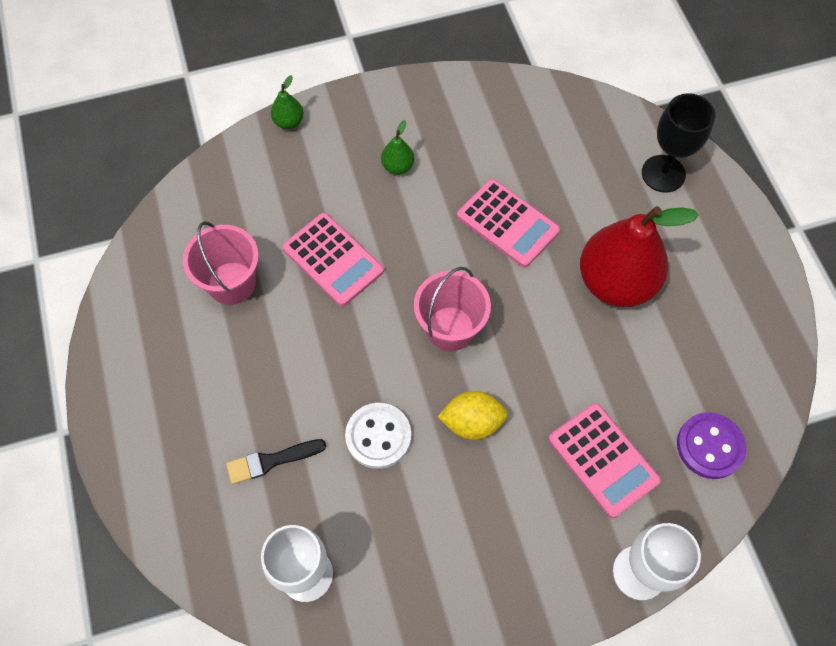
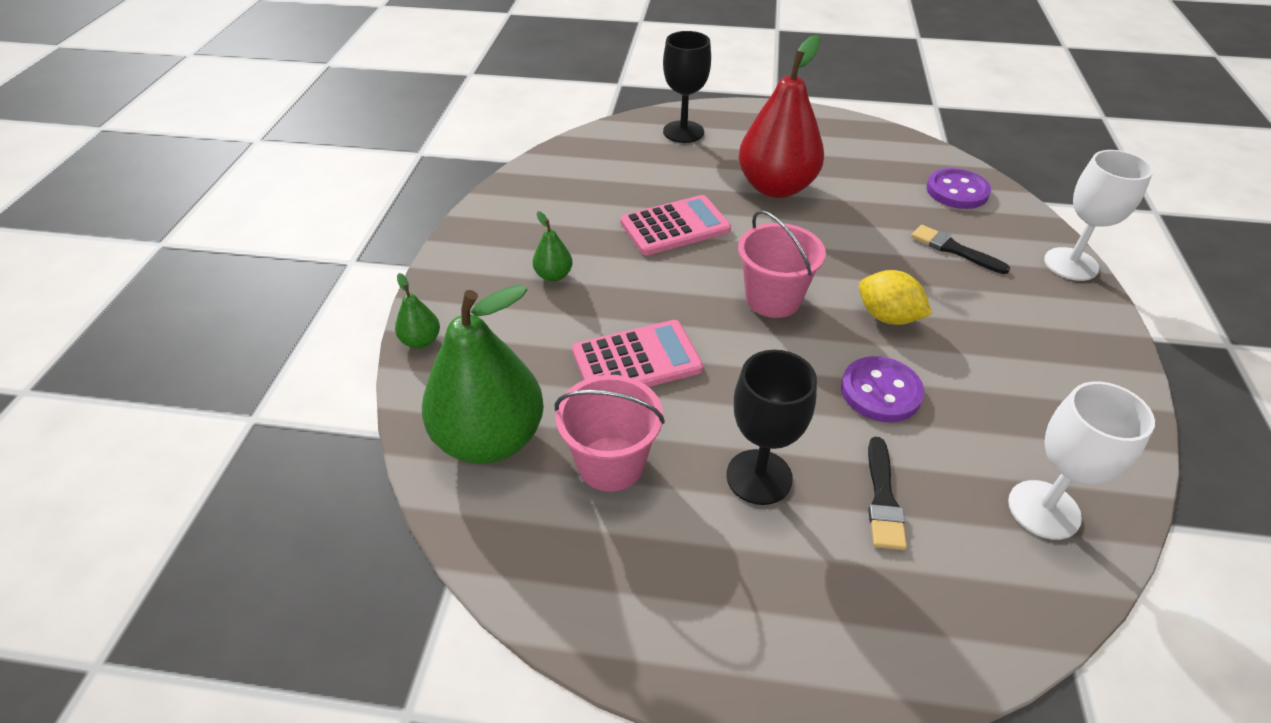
camera: 65 degrees left, 20 degrees down
white button [345,403,411,469] -> purple button [841,356,924,422]
yellow lemon [438,391,508,440] -> yellow lemon turned 75 degrees counterclockwise [859,270,932,325]
pink calculator [548,403,661,518] -> black brush [911,225,1010,274]
none -> green pear [422,285,544,464]
none -> black goblet [726,350,817,505]

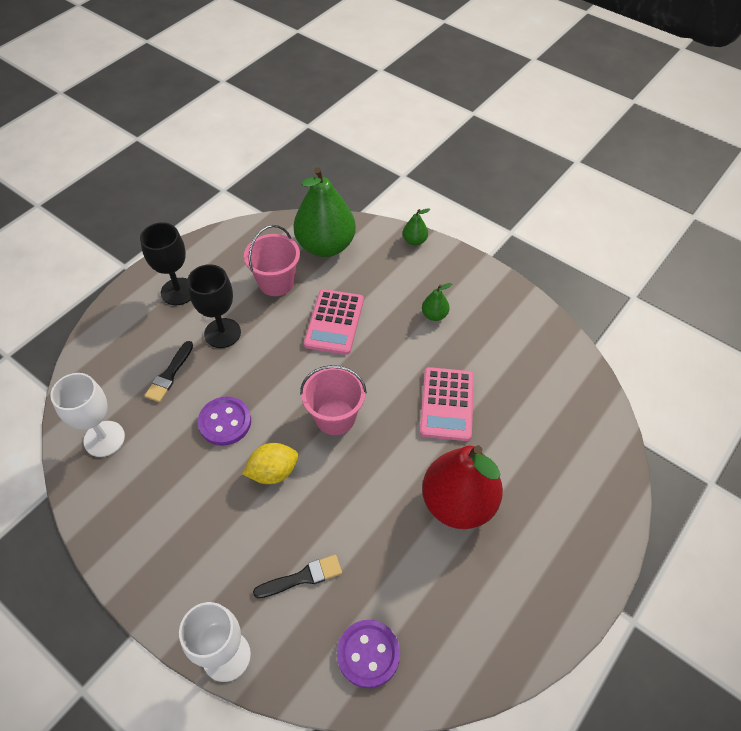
camera: 120 degrees right, 10 degrees up
black goblet [663,31,711,143] -> black goblet moved to [140,222,190,305]
black brush [868,437,907,550] -> black brush turned 105 degrees counterclockwise [145,341,193,402]

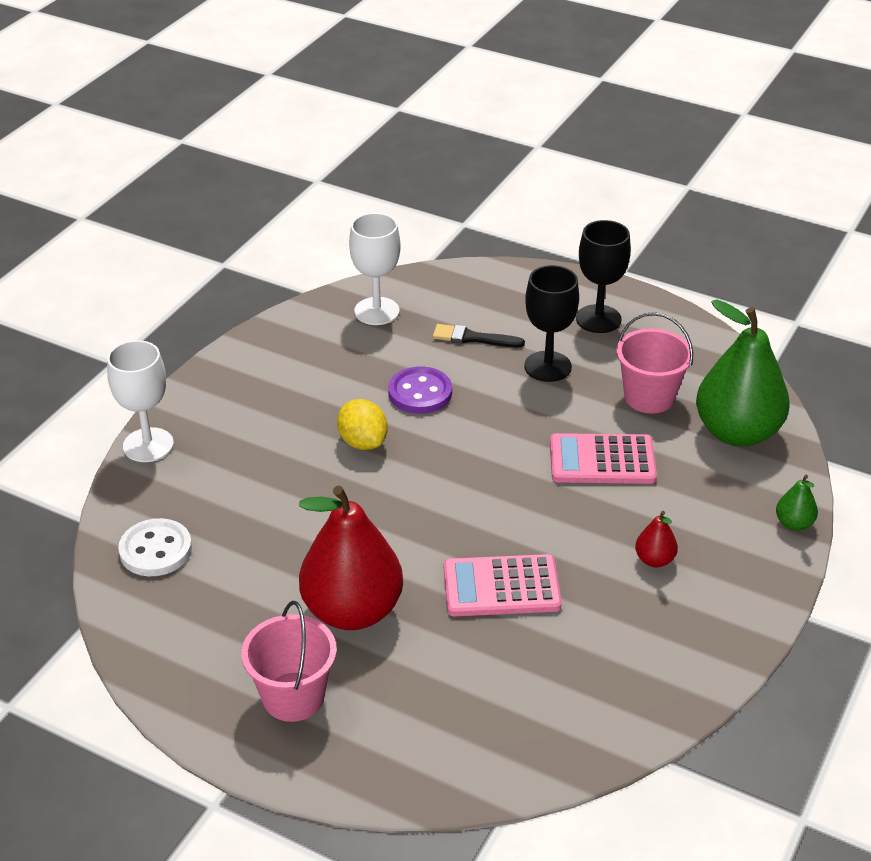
camera: 80 degrees right, 15 degrees down
black brush [253,555,342,598] -> none
pink bucket [300,365,367,435] -> pink bucket moved to [241,601,337,722]
purple button [337,620,400,688] -> white button [118,518,192,576]
green pear [422,283,452,321] -> red pear [635,511,678,567]

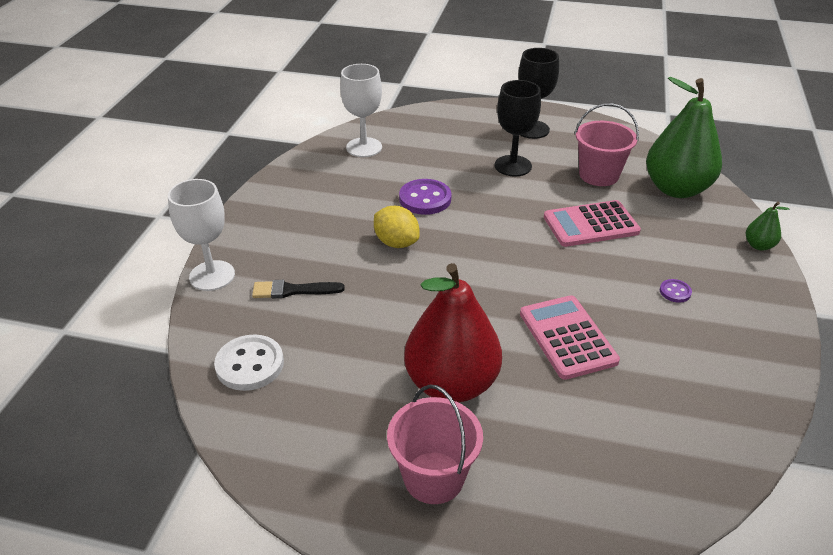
camera: 15 degrees left, 0 degrees up
black brush [433,324,525,348] -> black brush moved to [252,280,345,299]
pink calculator [444,554,562,616] -> pink calculator turned 90 degrees clockwise [520,295,620,380]
red pear [635,511,678,567] -> purple button [660,279,692,303]

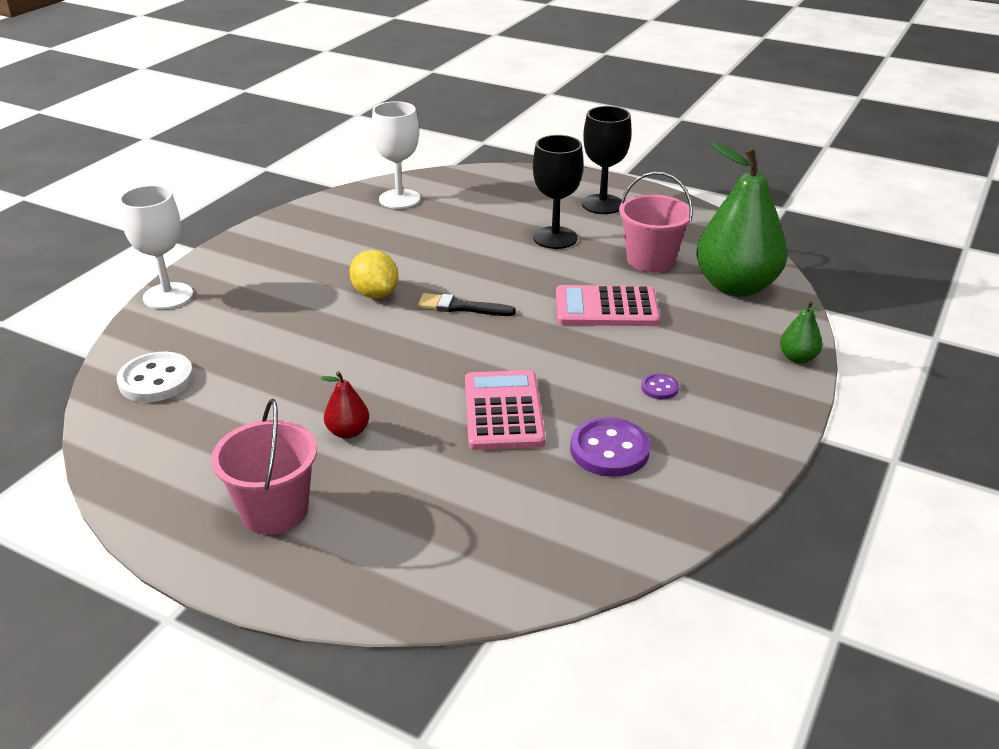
camera: 15 degrees right, 5 degrees down
black brush [252,280,345,299] -> black brush moved to [418,293,516,316]
purple button [399,179,452,215] -> purple button moved to [570,417,650,477]
red pear [404,263,502,402] -> red pear [321,371,369,439], size x0.42

